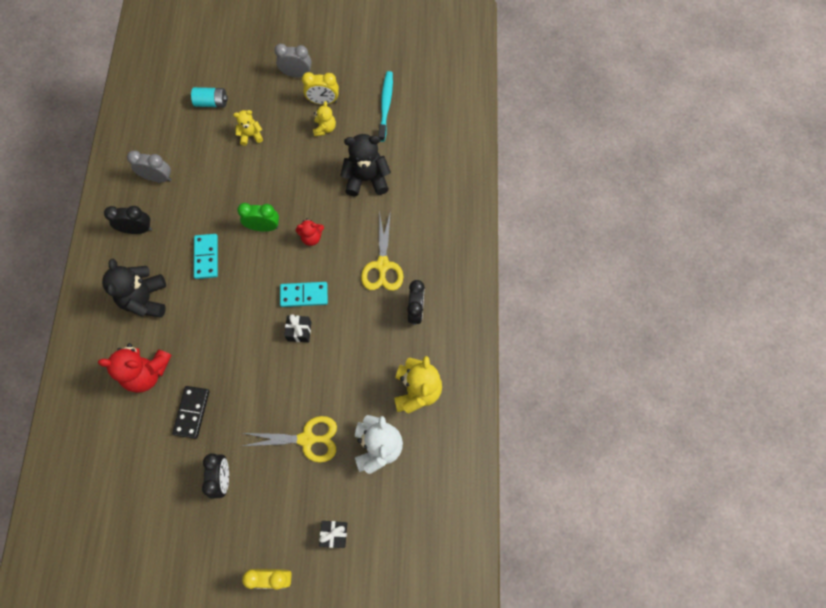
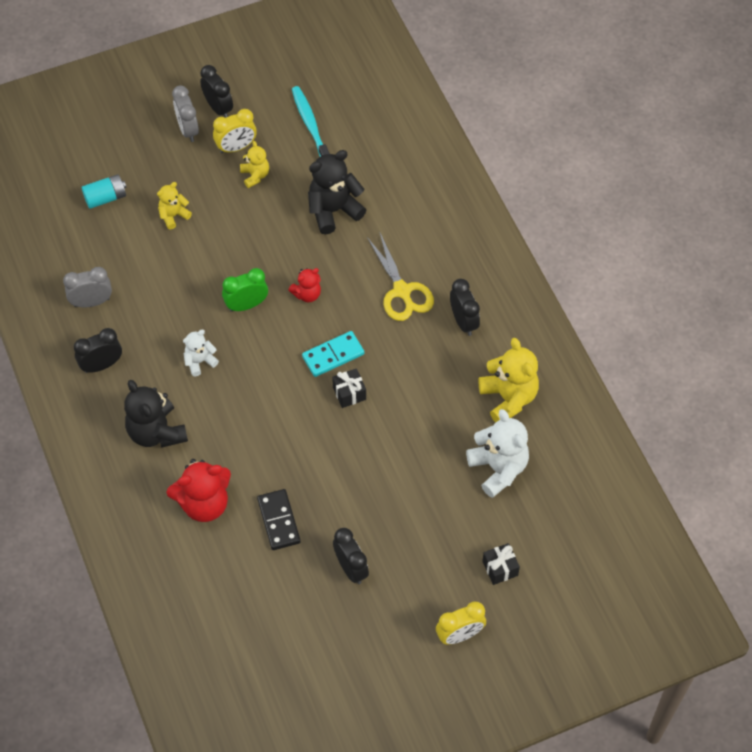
camera: 25 degrees left, 10 degrees down
turquoise domino [194,234,218,279] -> white teddy bear [183,330,219,376]
yellow scissors [243,416,337,463] -> none
grey clock [274,44,312,77] -> grey clock turned 90 degrees counterclockwise [172,85,199,142]
none -> black clock [200,65,233,118]

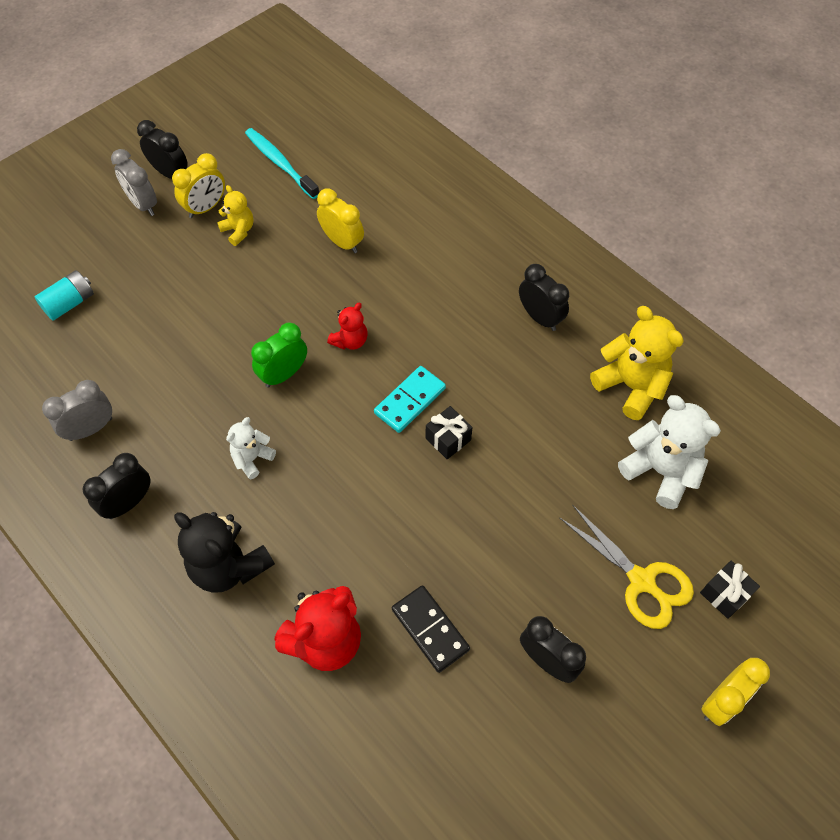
camera: 20 degrees left, 0 degrees up
yellow teddy bear [157,182,192,229] -> none
black teddy bear [308,150,366,235] -> yellow clock [317,188,364,253]
yellow scissors [367,231,434,321] -> yellow scissors moved to [559,505,694,629]

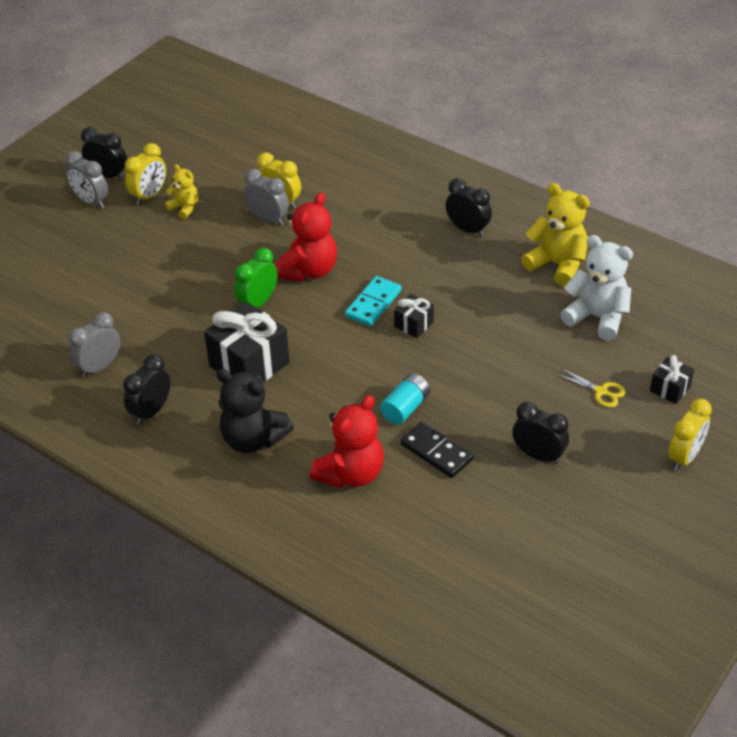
camera: 10 degrees left, 15 degrees down
turquoise battery [35,270,94,321] -> turquoise battery moved to [380,373,430,425]
white teddy bear [226,417,276,480] -> black gift [204,302,289,383]
turquoise toothbrush [245,128,319,199] -> none
red teddy bear [327,303,368,350] -> red teddy bear [275,192,337,282], size x1.79
yellow scissors [559,505,694,629] -> yellow scissors [556,368,626,408], size x0.57
none -> grey clock [244,169,289,226]

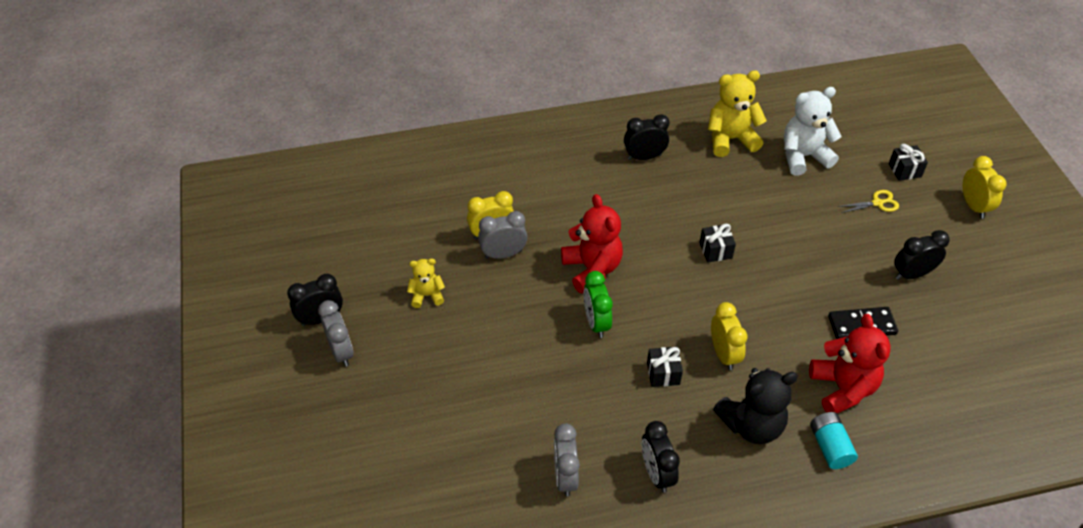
camera: 50 degrees left, 5 degrees up
grey clock [65,151,108,209] -> grey clock turned 105 degrees counterclockwise [318,300,353,367]
yellow clock [125,143,166,205] -> yellow clock moved to [711,302,747,370]
black gift [204,302,289,383] -> black gift [647,347,683,387], size x0.51
turquoise domino [345,276,402,327] -> none
turquoise battery [380,373,430,425] -> turquoise battery moved to [810,412,858,469]

